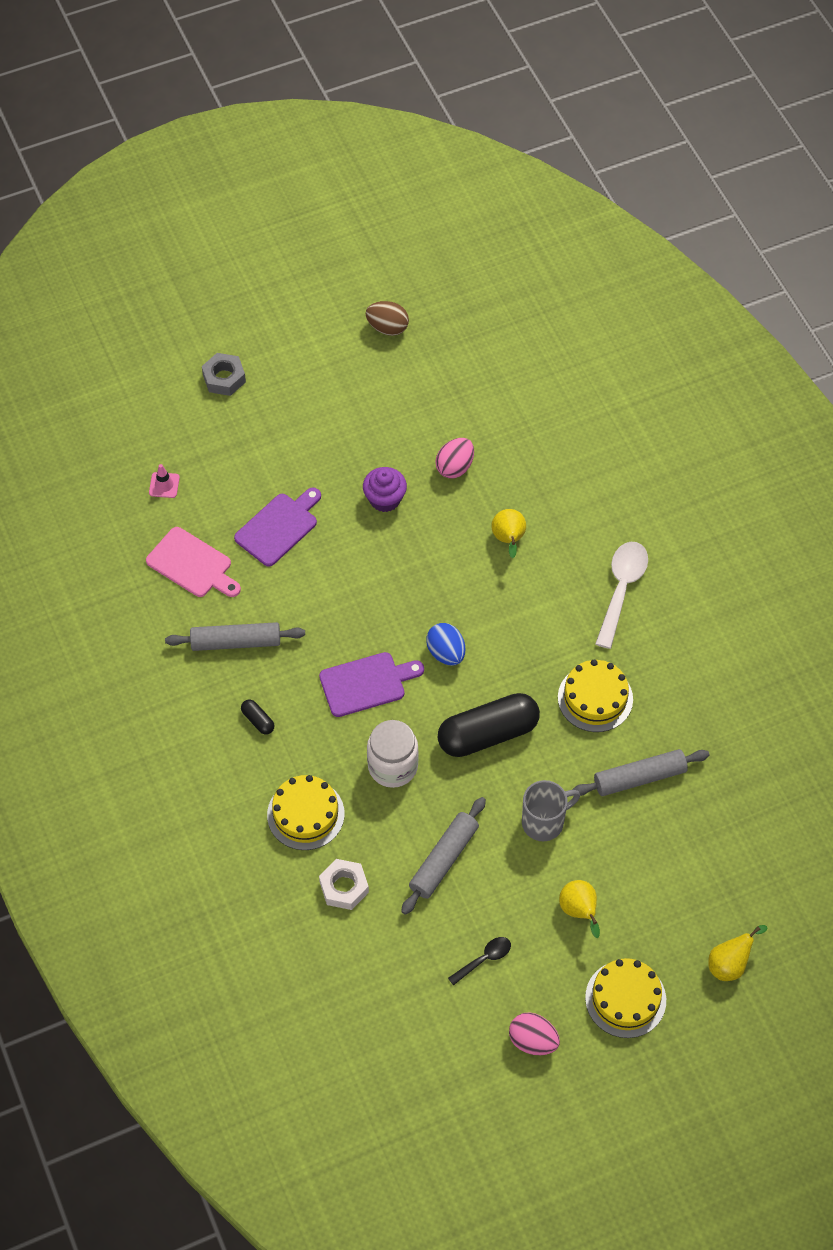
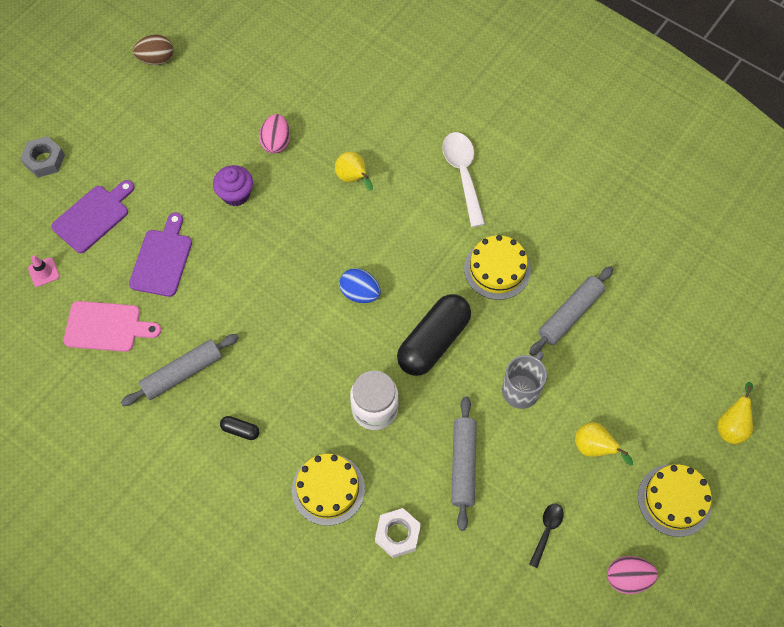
camera: 30 degrees left, 5 degrees up
purple cutting board [319,652,424,717] -> purple cutting board moved to [51,180,135,253]

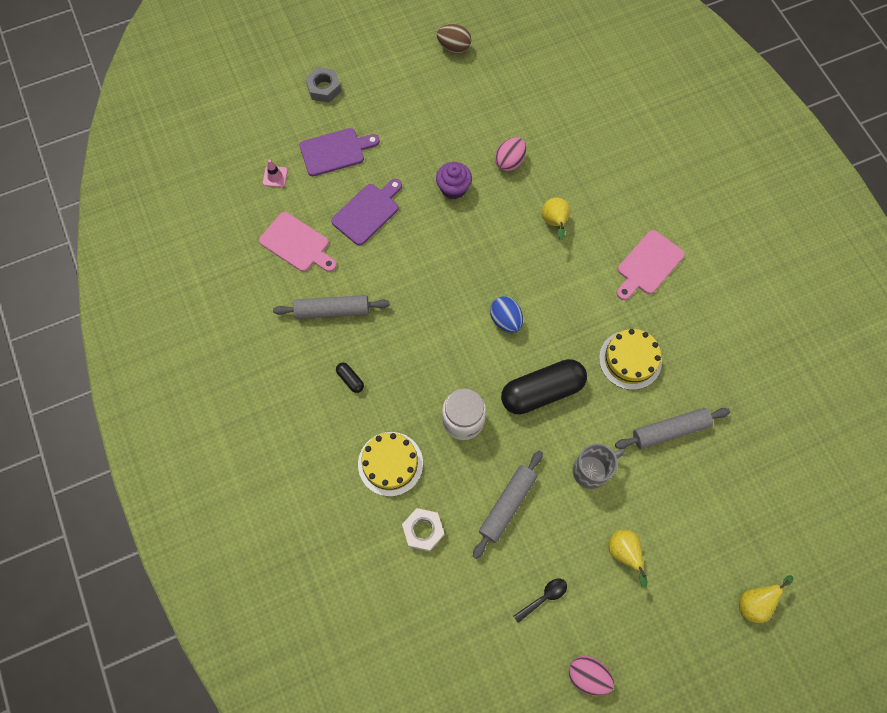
camera: 30 degrees right, 5 degrees up
white spoon [442,132,485,227] -> pink cutting board [617,230,685,300]
yellow cake [638,464,712,537] -> none

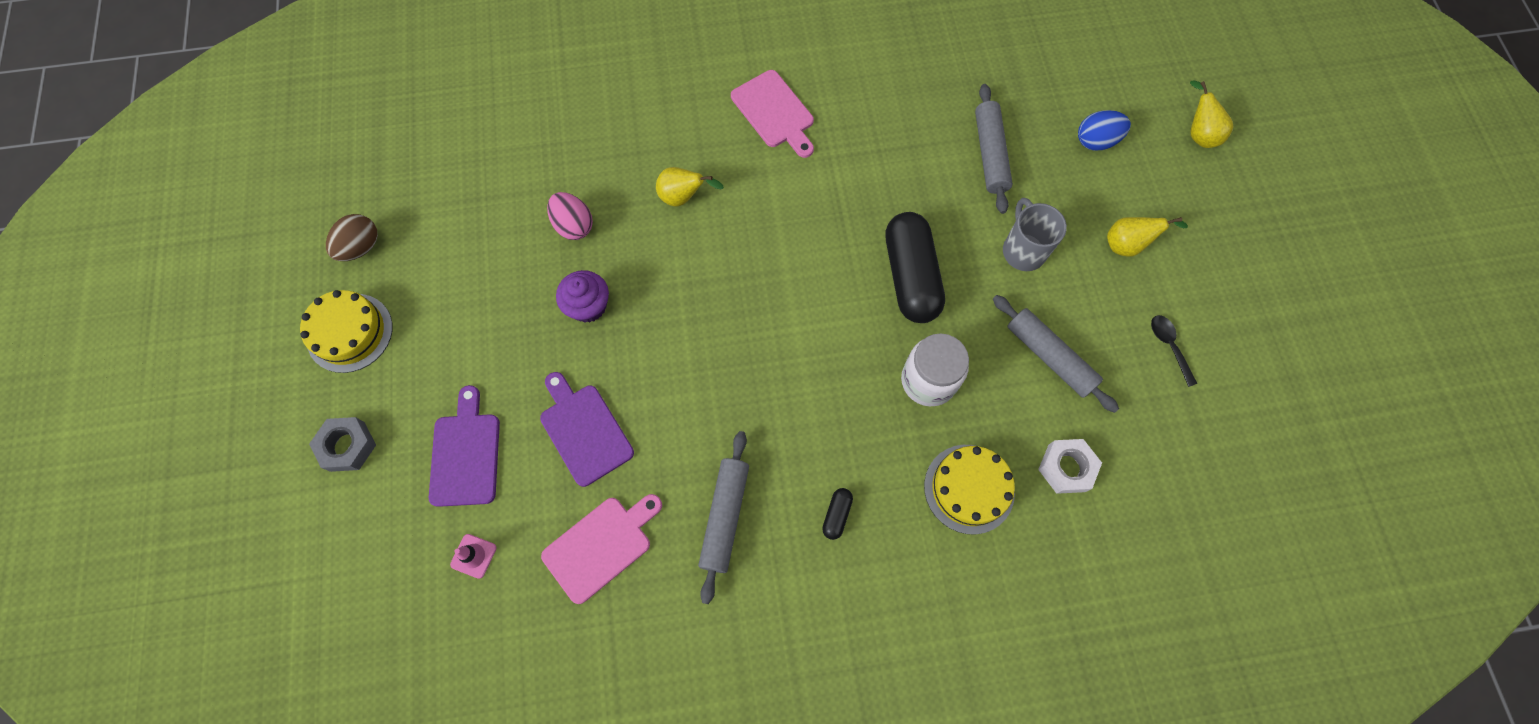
camera: 75 degrees left, 0 degrees up
black capsule [336,363,364,393] -> black capsule turned 45 degrees counterclockwise [822,488,853,540]
blue egg [490,296,523,333] -> blue egg moved to [1078,110,1131,150]
pink egg [569,656,614,696] -> none
yellow cake [599,329,662,390] -> yellow cake moved to [300,290,392,373]

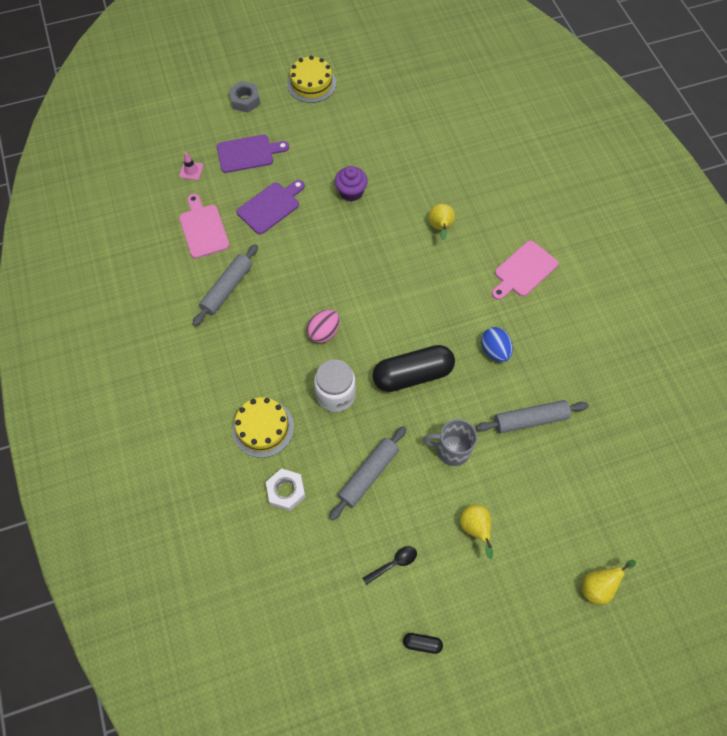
camera: 80 degrees right, 5 degrees down
brown egg [326,214,378,261] -> none
pink cutting board [541,494,662,604] -> pink cutting board turned 150 degrees counterclockwise [179,194,230,258]
pink egg [547,192,593,240] -> pink egg moved to [307,310,340,343]
grey rolling pin [698,431,749,604] -> grey rolling pin turned 60 degrees counterclockwise [193,244,258,326]
black capsule [822,488,853,540] -> black capsule moved to [403,633,443,654]
grey mug [1003,198,1067,271] -> grey mug turned 150 degrees counterclockwise [423,419,477,466]
blue egg [1078,110,1131,150] -> blue egg moved to [481,327,513,362]

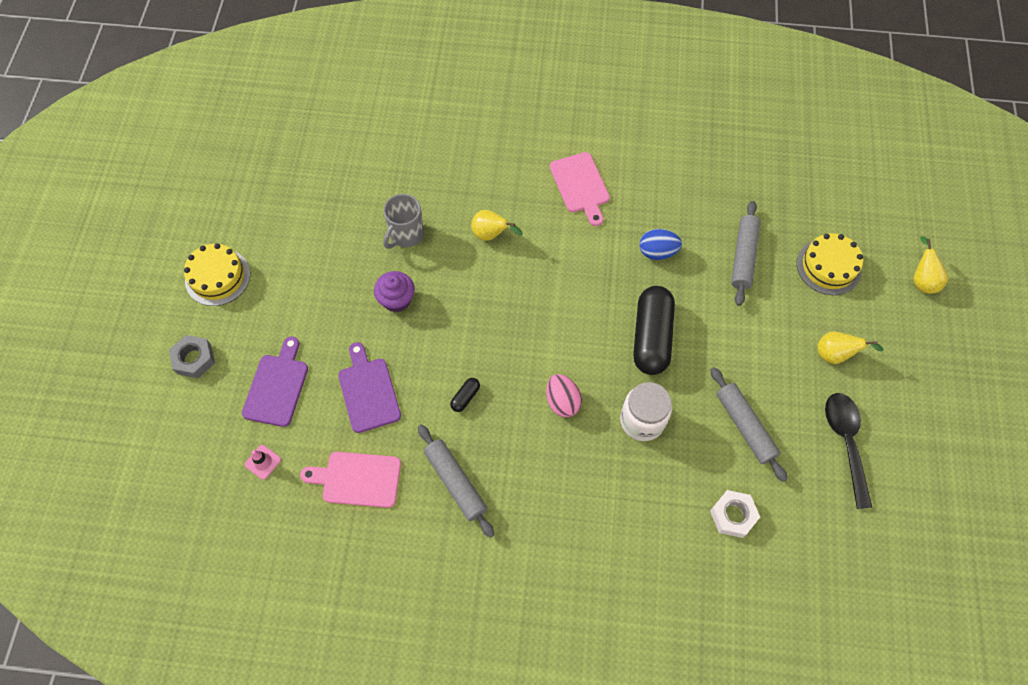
camera: 65 degrees left, 0 degrees up
yellow cake [232,397,294,458] -> yellow cake moved to [797,233,863,295]
black spoon [363,546,417,585] -> black spoon [825,393,873,509], size x1.84
black capsule [403,633,443,654] -> black capsule moved to [450,378,480,412]
grey mug [423,419,477,466] -> grey mug moved to [383,194,424,249]

